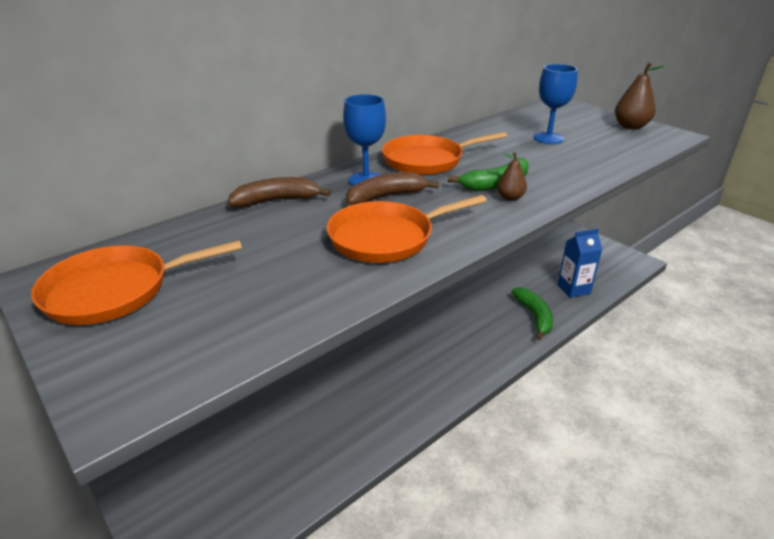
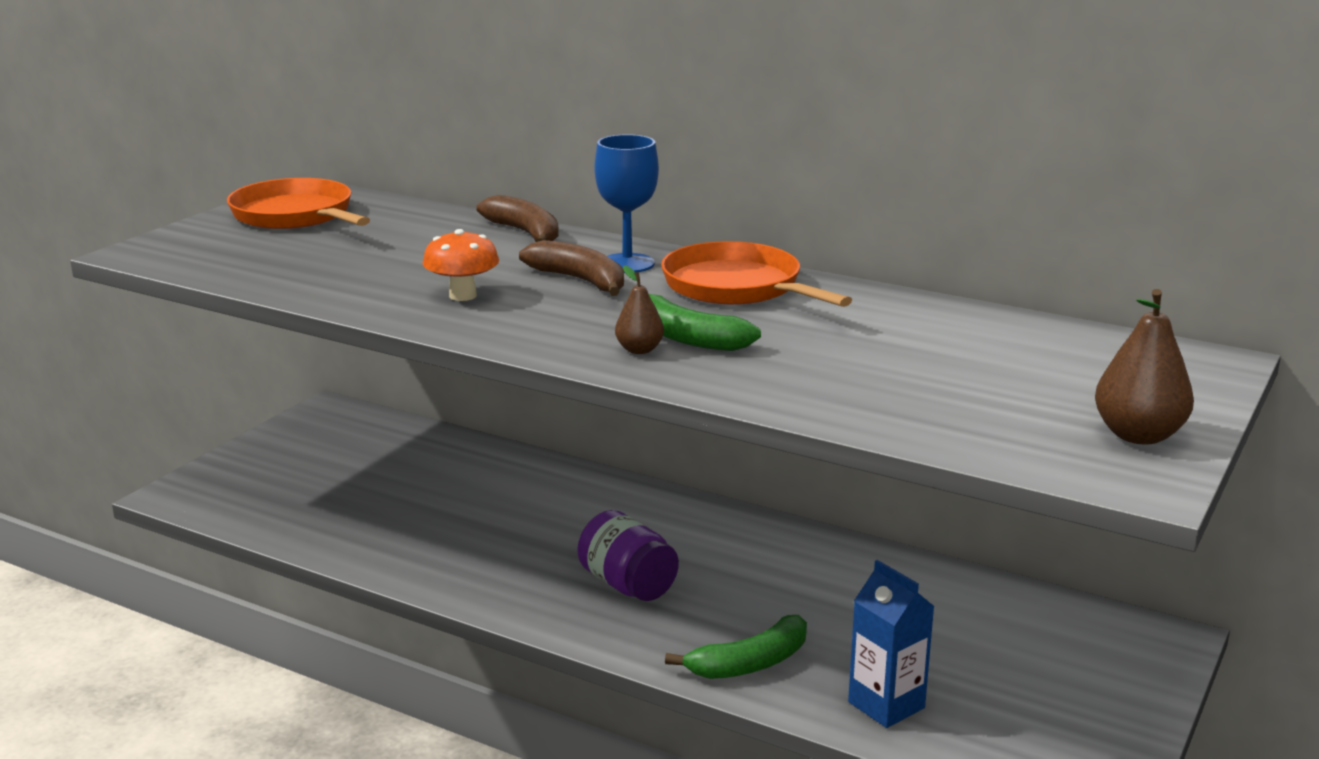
camera: 70 degrees right, 10 degrees down
orange pan [326,195,487,263] -> orange mushroom [423,229,499,301]
blue goblet [534,64,578,144] -> none
none -> purple jar [578,510,679,601]

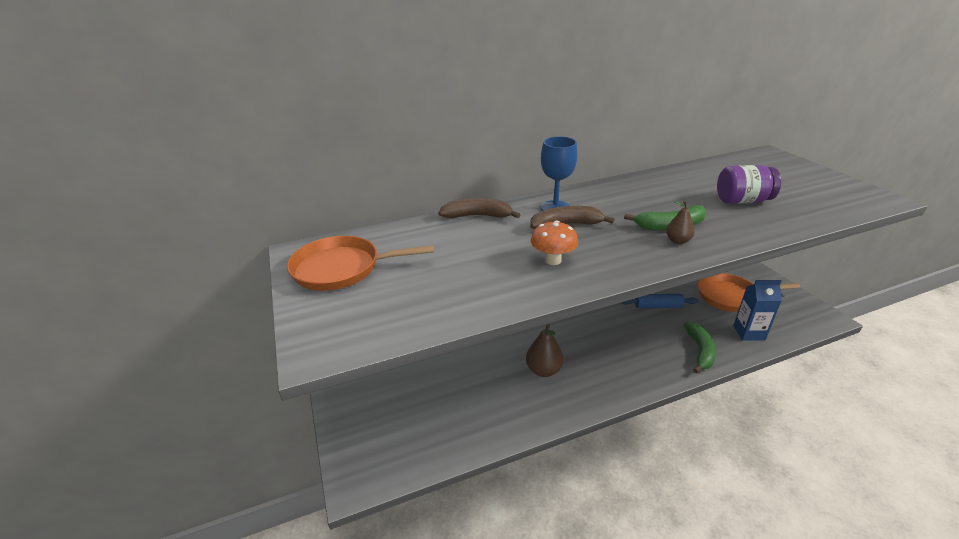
camera: 50 degrees left, 10 degrees up
purple jar [578,510,679,601] -> purple jar moved to [717,165,781,204]
orange pan [661,241,852,307] -> orange pan moved to [698,273,800,312]
brown pear [1095,289,1194,445] -> brown pear moved to [526,324,564,377]
none -> blue rolling pin [621,294,698,308]

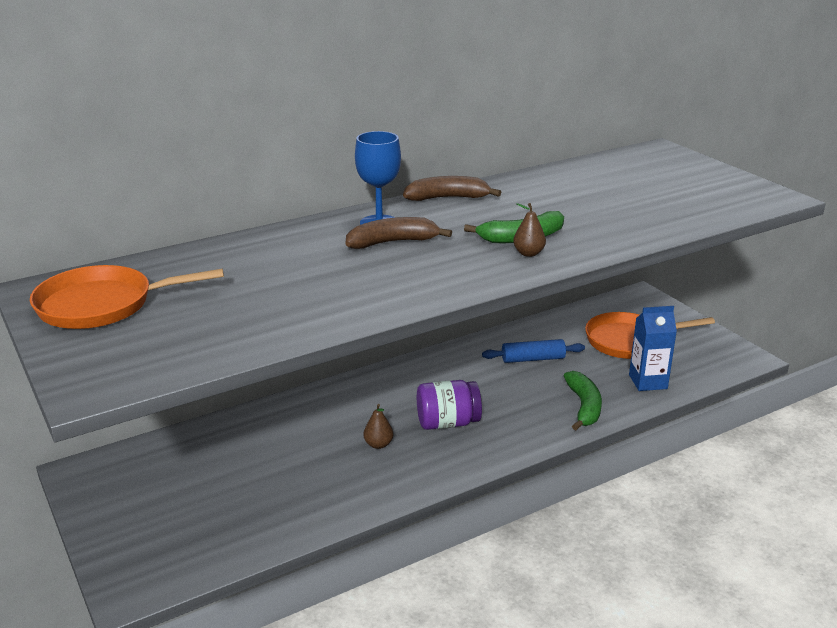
camera: 10 degrees left, 5 degrees down
brown banana [438,198,521,218] -> brown banana moved to [403,176,501,201]
brown pear [526,324,564,377] -> brown pear [363,404,393,449], size x0.59
orange mushroom [531,220,578,265] -> none
purple jar [717,165,781,204] -> purple jar moved to [417,380,482,430]

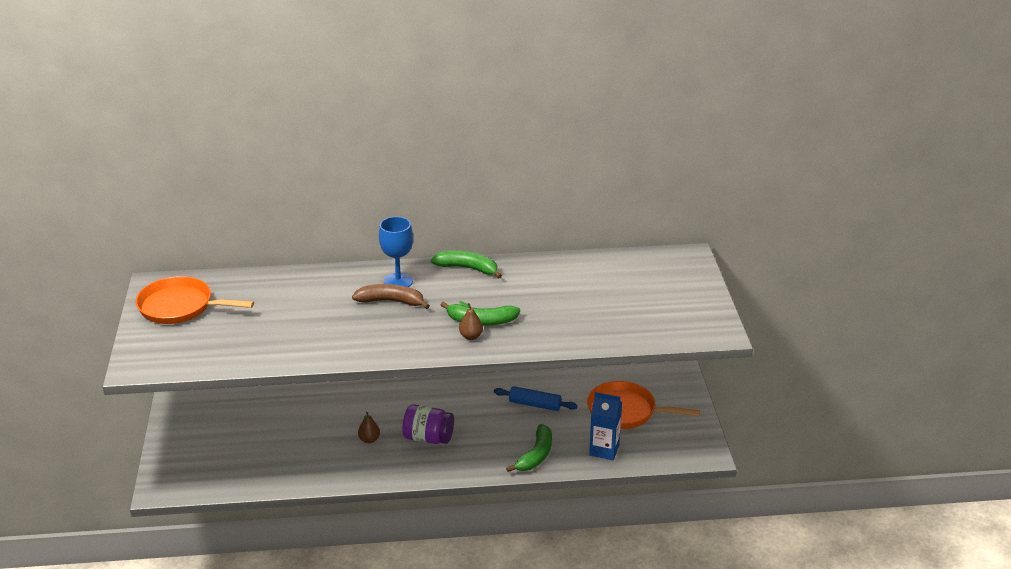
camera: 25 degrees right, 5 degrees up
brown banana [403,176,501,201] -> green banana [431,250,502,278]

